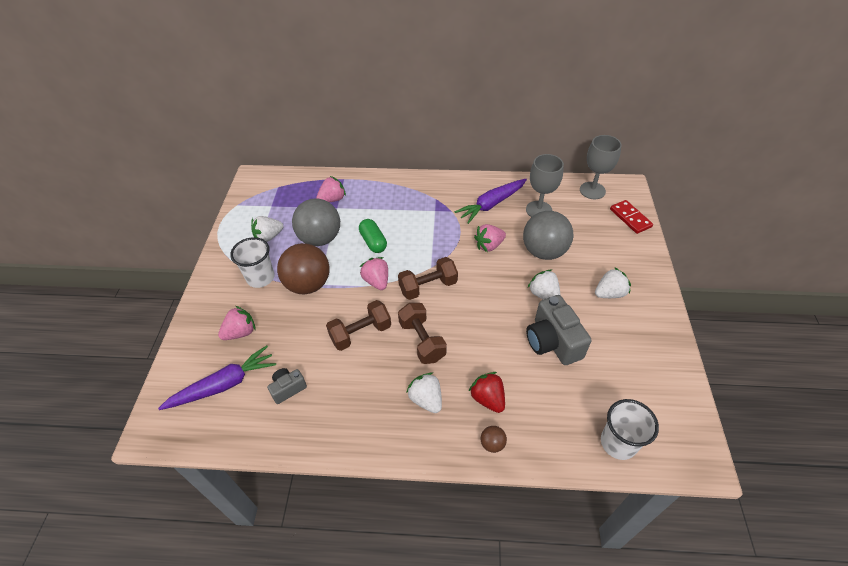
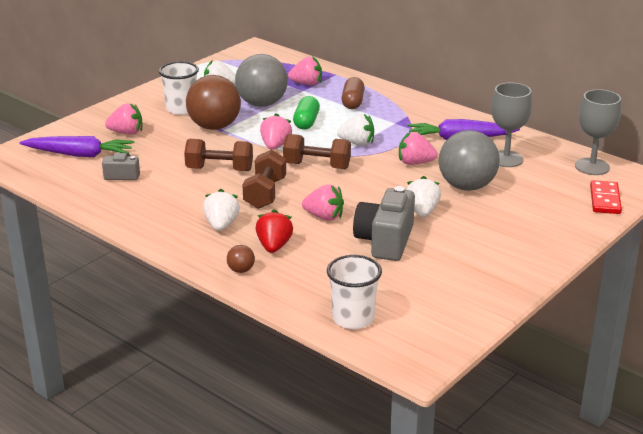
camera: 35 degrees right, 20 degrees down
white strawberry [595,267,631,298] -> white strawberry moved to [337,114,374,146]
none -> pink strawberry [302,185,344,221]
none -> brown capsule [342,77,365,109]

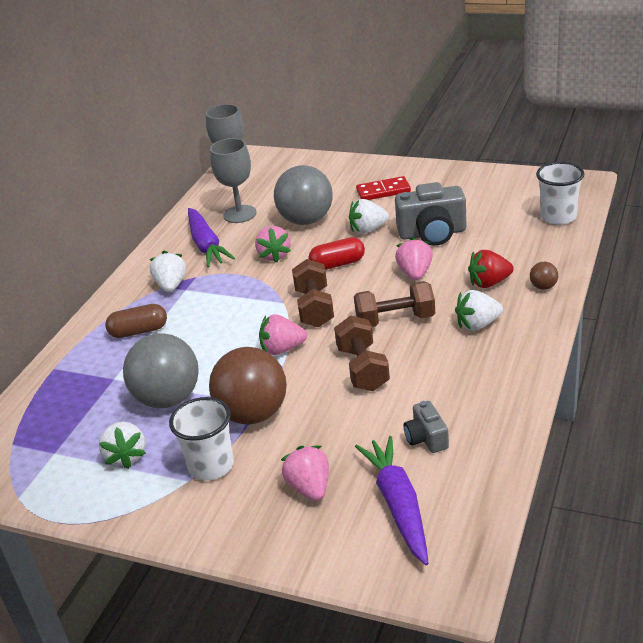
camera: 105 degrees left, 5 degrees up
pink strawberry [288,56,322,85] -> none
green capsule [293,96,320,130] -> none
white strawberry [337,114,374,146] -> white strawberry moved to [149,251,186,292]
red domino [590,180,622,214] -> red domino moved to [356,176,411,200]
none -> red capsule [309,237,365,270]

